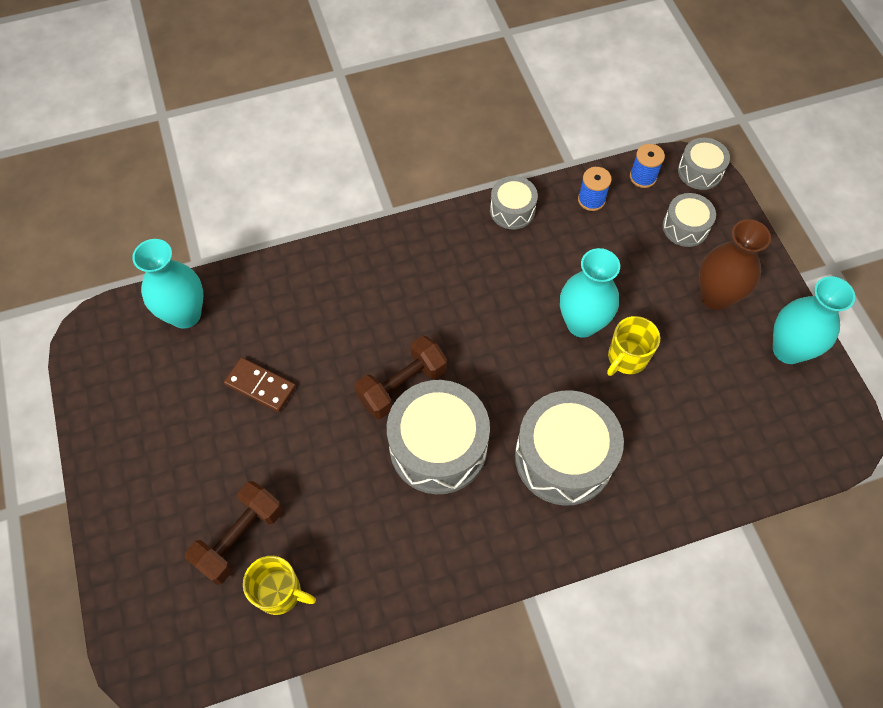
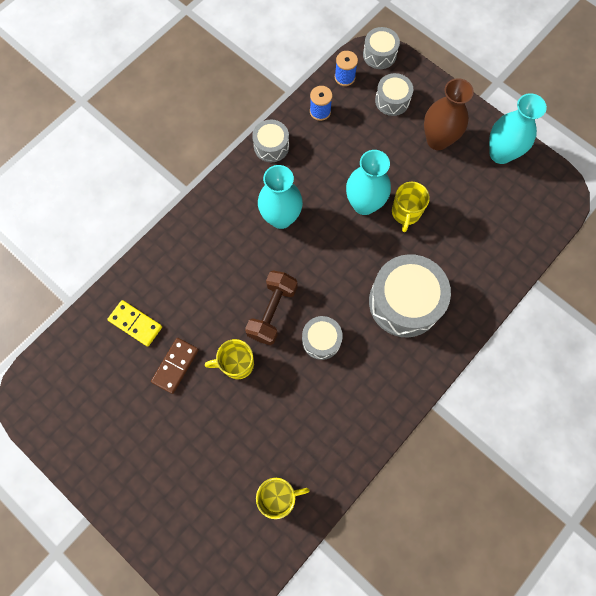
camera: 30 degrees left, 10 degrees up
turquoise vase [132,239,203,329] -> turquoise vase moved to [258,165,303,229]
brown dumbbell [185,481,283,585] -> none
brown domino [224,357,296,412] -> brown domino turned 60 degrees counterclockwise [151,338,199,394]
grey drum [387,380,490,494] -> grey drum [302,316,343,360], size x0.53
none -> yellow domino [107,300,162,347]
none -> yellow mug [205,339,254,379]

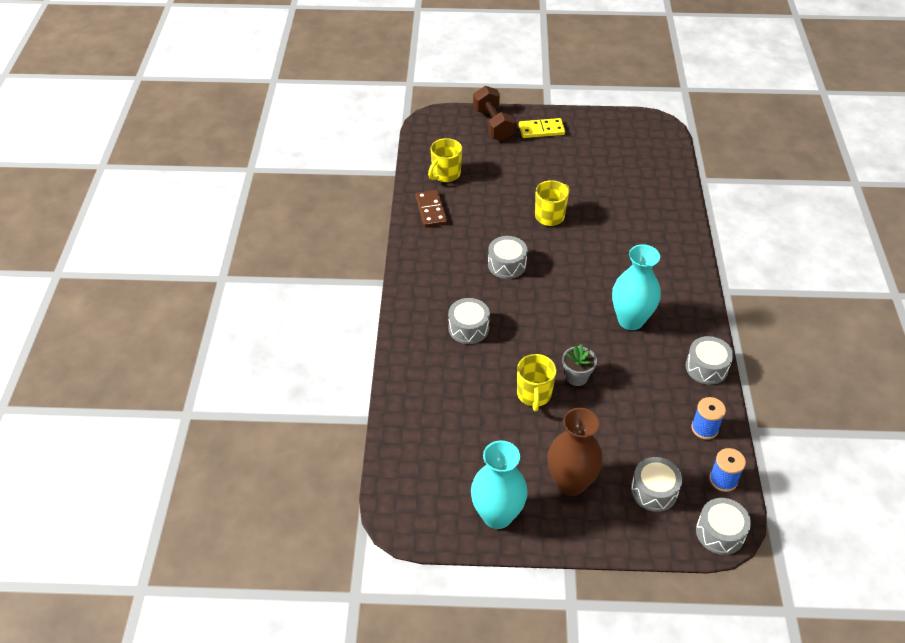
camera: 140 degrees right, 25 degrees down
yellow domino [107,300,162,347] -> yellow domino moved to [519,118,565,138]
brown domino [151,338,199,394] -> brown domino moved to [415,190,447,227]
brown dumbbell [245,271,297,345] -> brown dumbbell moved to [473,86,516,141]
turquoise vase [346,150,391,215] -> grey flower pot [562,344,597,386]
grey drum [369,254,451,337] -> grey drum [448,298,490,344], size x0.53
yellow mug [392,182,430,232] -> yellow mug turned 150 degrees counterclockwise [517,354,556,412]

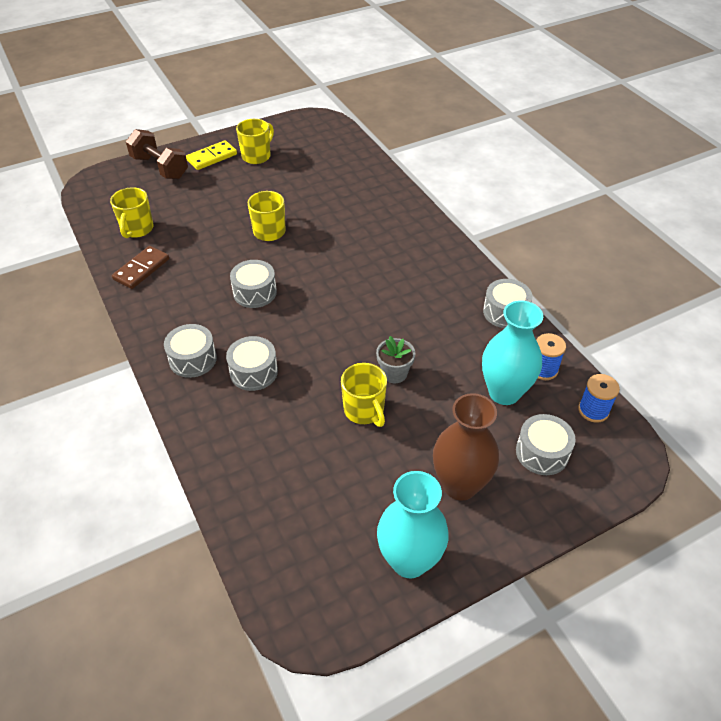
camera: 30 degrees left, 0 degrees up
brown domino [415,190,447,227] -> brown domino turned 75 degrees clockwise [112,246,169,289]
turquoise vase [612,244,661,330] -> turquoise vase moved to [482,300,543,405]
grey drum [696,498,751,555] -> grey drum moved to [164,324,217,378]
none -> yellow mug [236,119,274,164]

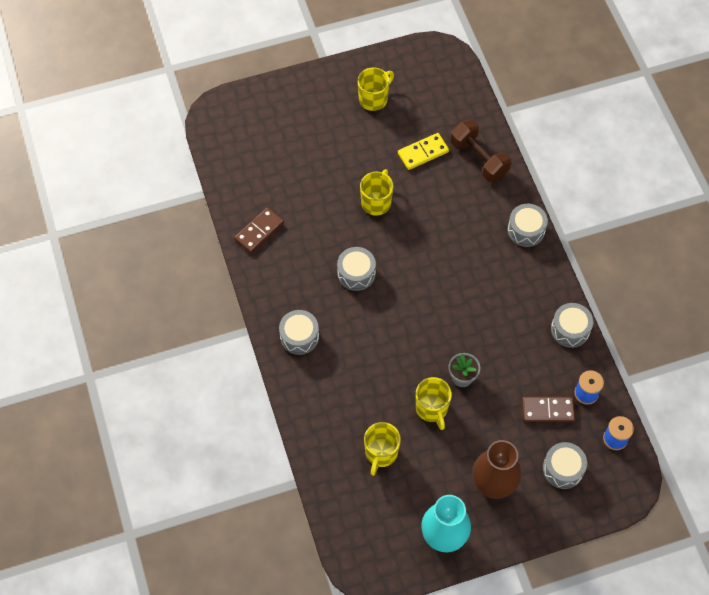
camera: 10 degrees right, 15 degrees up
yellow mug [110,187,154,238] -> yellow mug moved to [364,422,401,476]
brown dumbbell [126,129,188,179] -> brown dumbbell moved to [450,120,511,182]
yellow domino [186,140,237,170] -> yellow domino moved to [398,133,449,170]
grey drum [226,336,278,391] -> grey drum moved to [507,204,548,247]
turquoise vase [482,300,543,405] -> brown domino [522,396,575,422]

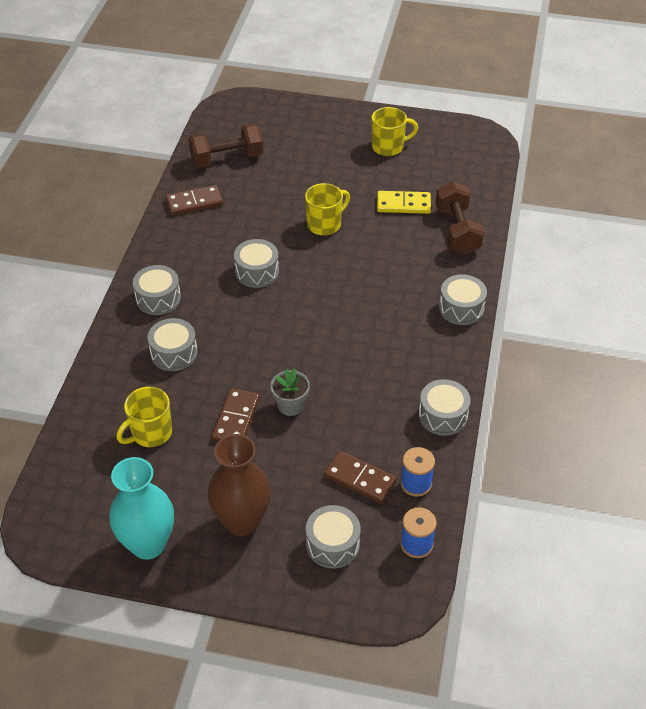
camera: 30 degrees right, 15 degrees down
yellow mug [416,377,452,430] -> brown domino [212,388,260,441]
none -> grey drum [147,318,198,371]
none -> brown dumbbell [188,124,264,168]

